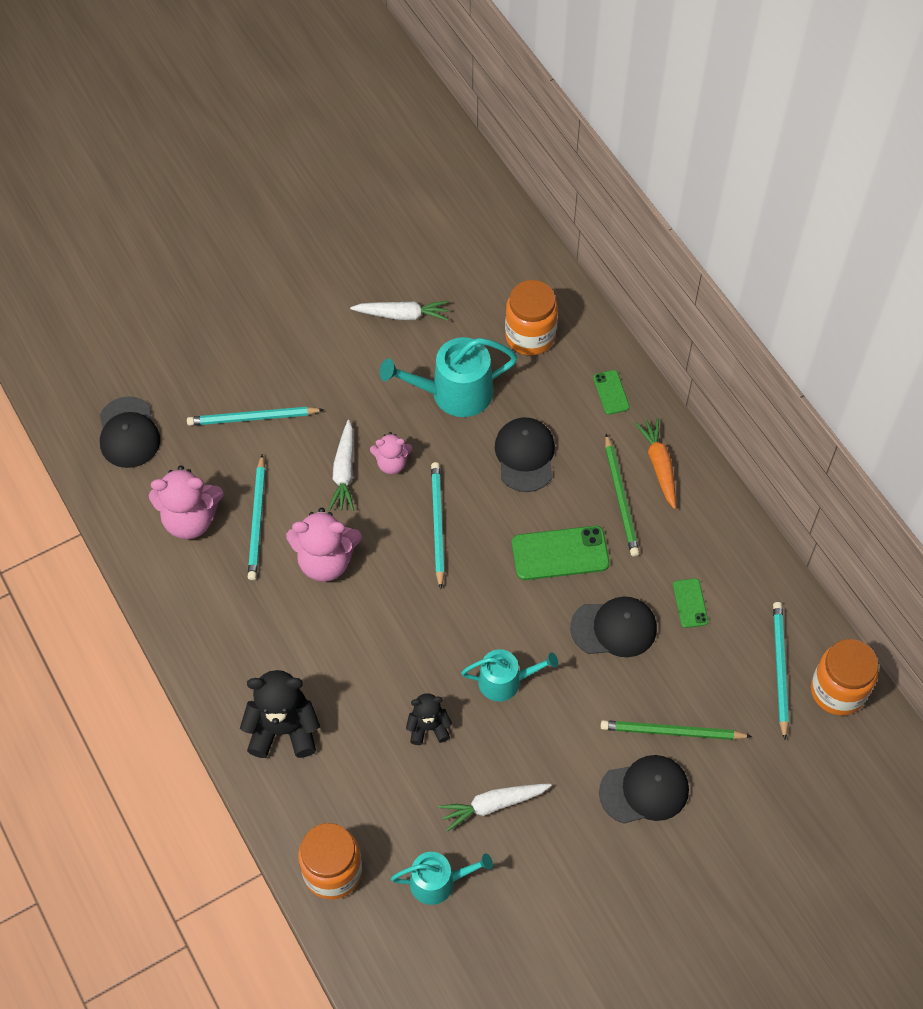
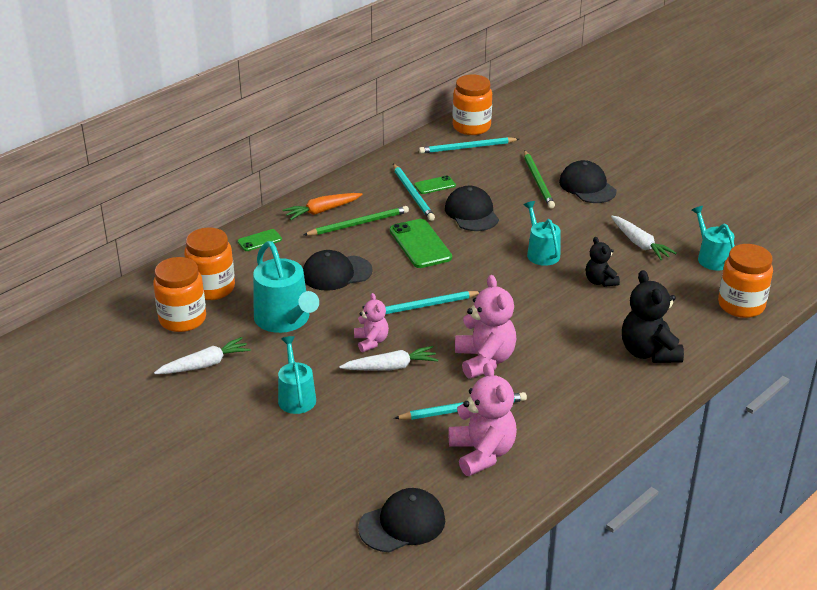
camera: 105 degrees left, 25 degrees down
turquoise pencil [187,407,324,426] -> turquoise pencil moved to [393,164,435,221]
white carrot [350,301,449,321] -> white carrot turned 75 degrees clockwise [154,337,251,374]
none -> orange jar [153,257,206,332]
none -> turquoise watering can [278,336,316,414]

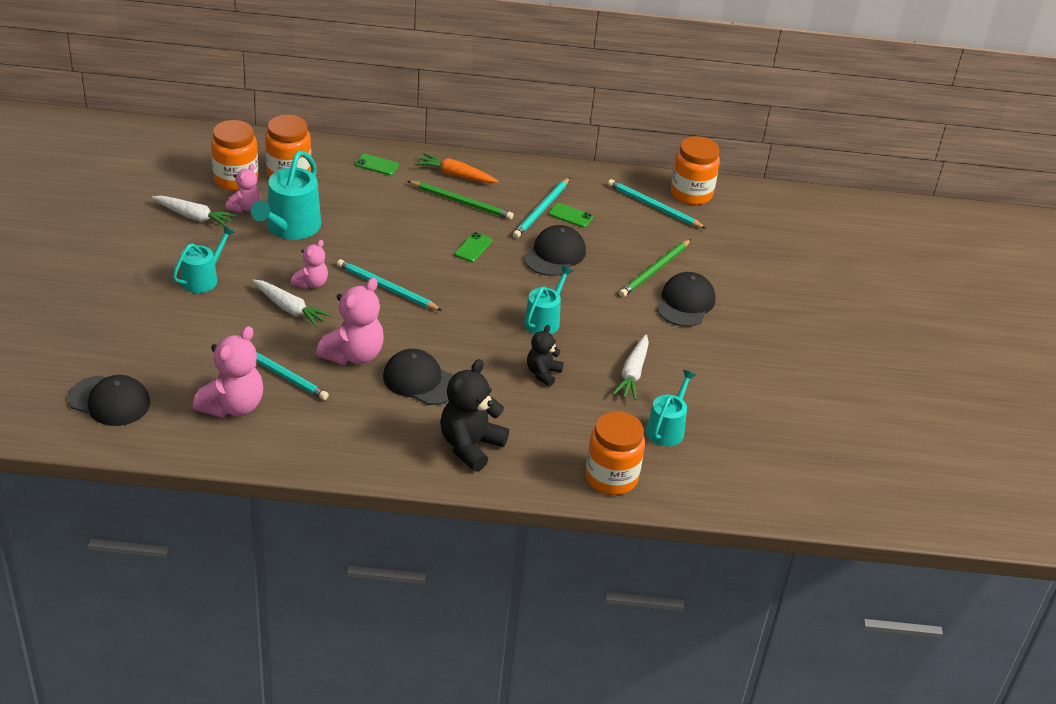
camera: 45 degrees right, 5 degrees up
black cap [303,250,373,291] -> black cap moved to [383,349,454,405]
green phone [390,219,452,268] -> green phone [455,232,492,262], size x0.54
none -> pink teddy bear [225,164,260,212]

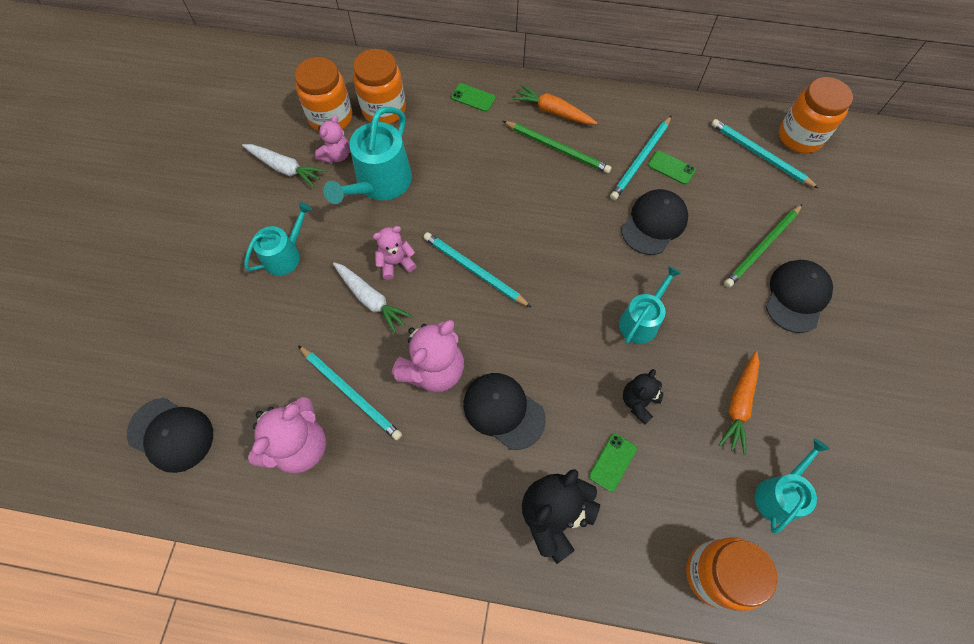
camera: 10 degrees right, 25 degrees up
pink teddy bear [291,240,328,289] -> pink teddy bear turned 150 degrees counterclockwise [373,226,417,280]
green phone [455,232,492,262] -> green phone moved to [589,434,637,492]
white carrot [613,334,649,400] -> orange carrot [719,351,760,455]

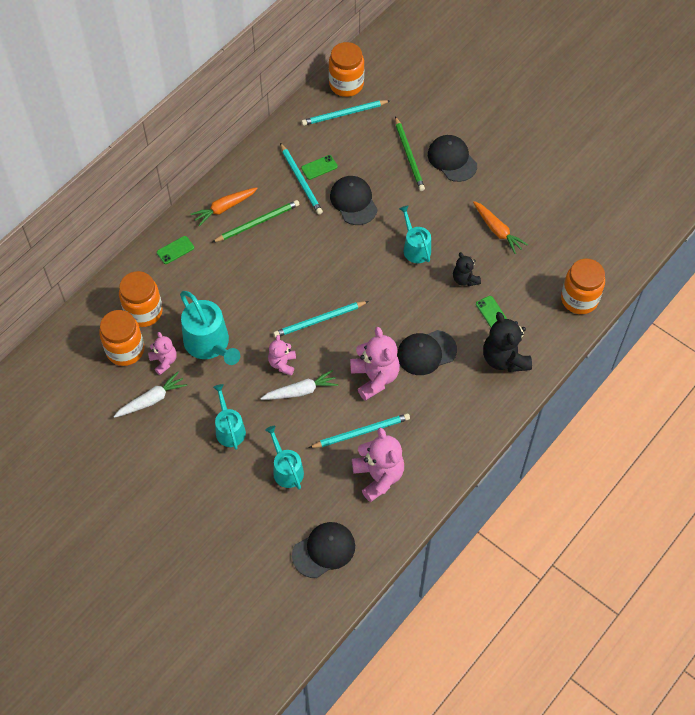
camera: 60 degrees left, 5 degrees down
turquoise watering can [755,439,830,534] -> turquoise watering can moved to [265,426,304,490]

